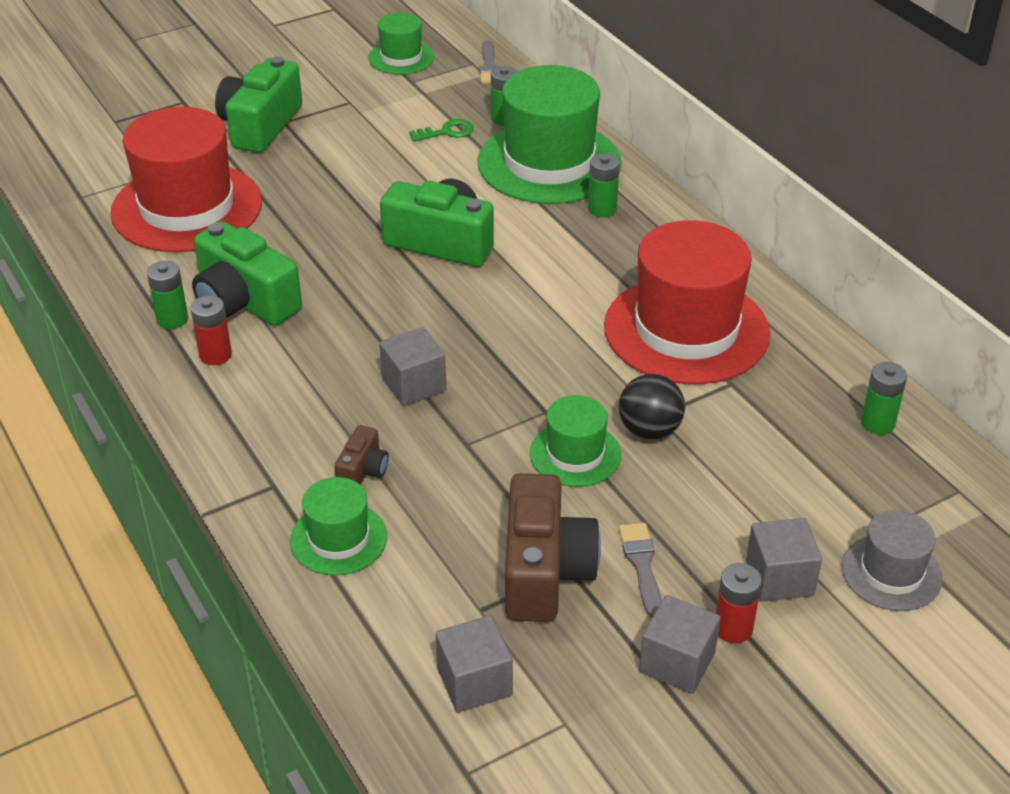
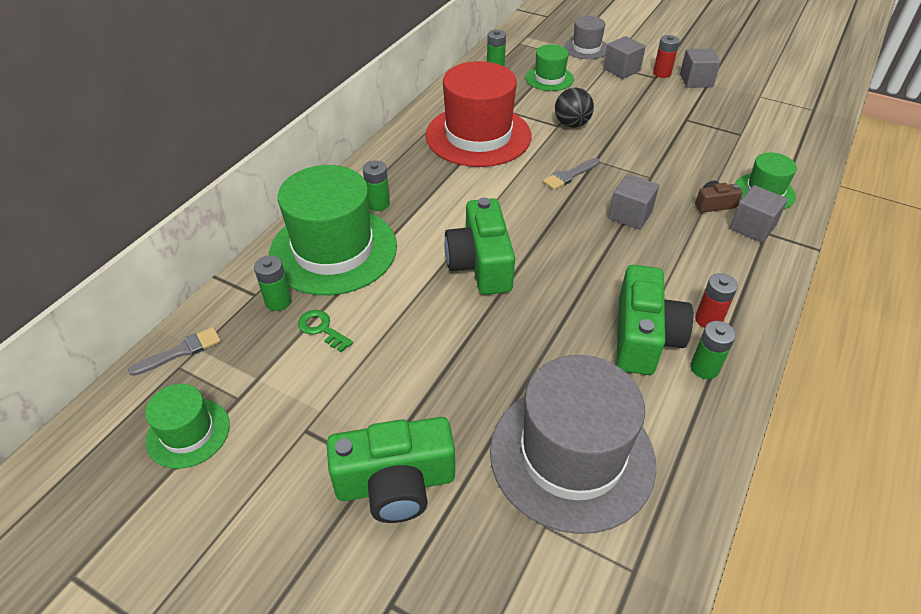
camera: 120 degrees left, 5 degrees up
red hat [110,107,262,252] -> grey hat [490,355,656,534]
grey cube [435,615,513,713] -> grey cube moved to [730,185,788,243]
brown camera [505,473,601,622] -> none
green hat [530,395,621,487] -> green hat moved to [526,44,574,91]
grey brush [619,523,662,618] -> grey brush moved to [543,158,600,190]

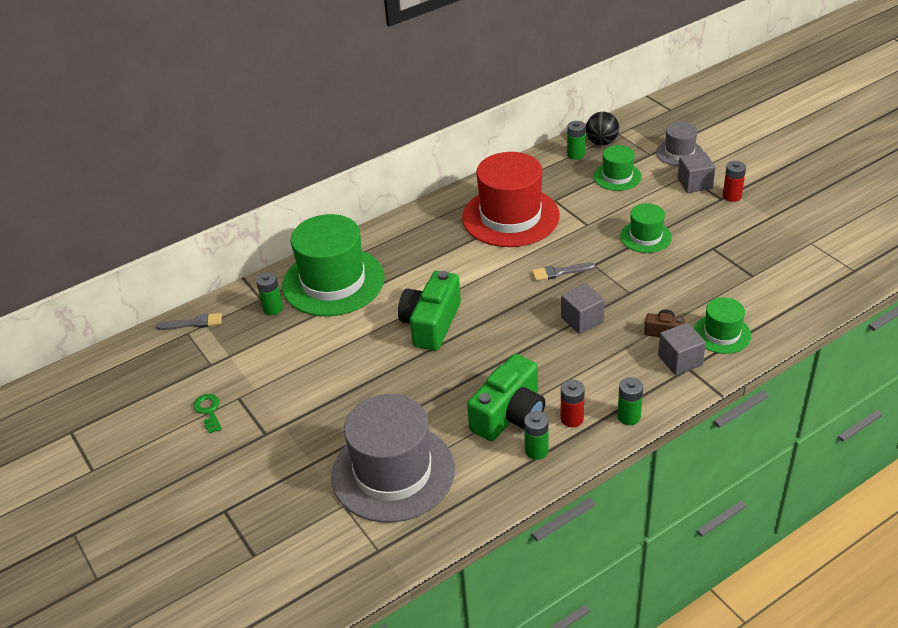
camera: 30 degrees right, 5 degrees down
green hat [145,384,230,469] -> green hat moved to [620,203,672,253]
green key [298,310,353,352] -> green key moved to [193,394,222,434]
green camera [327,417,455,523] -> none
green battery [363,160,390,211] -> green battery moved to [617,377,643,425]
black ball [555,88,594,128] -> black ball moved to [586,112,619,145]
grey cube [680,49,721,88] -> none

